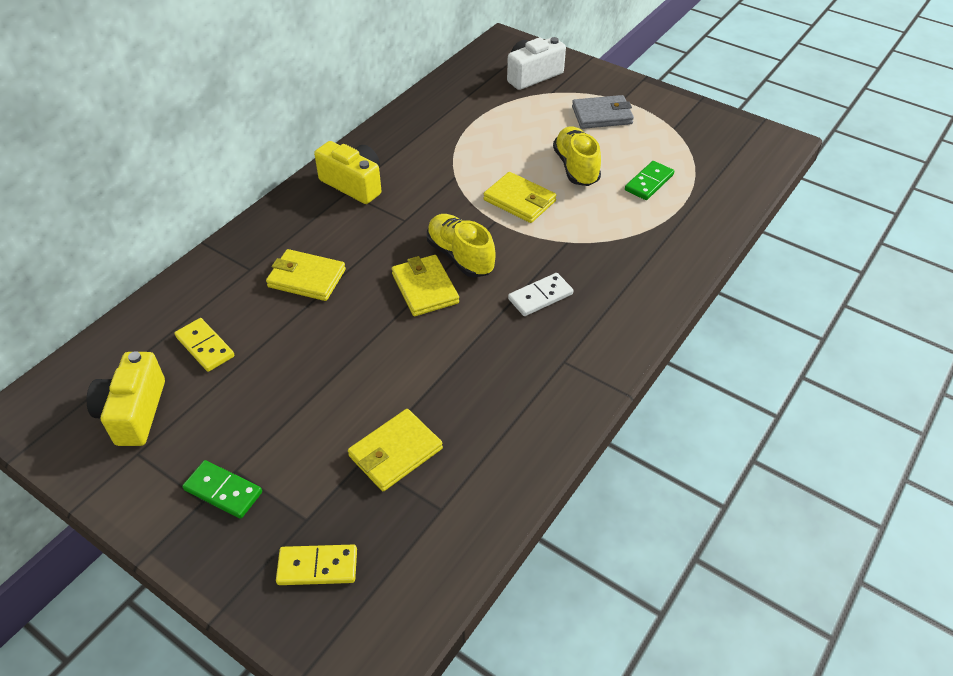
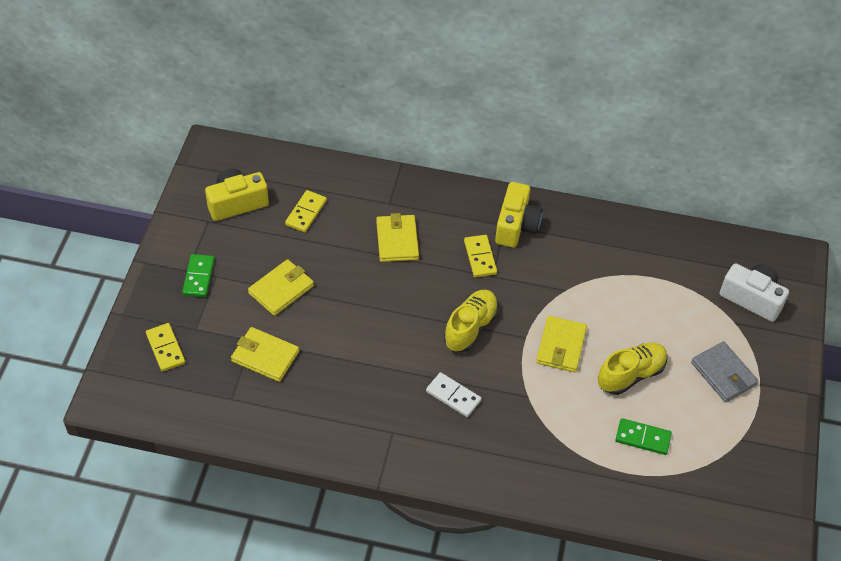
camera: 65 degrees right, 5 degrees up
yellow wallet [392,255,459,316] -> yellow wallet moved to [248,259,314,316]
none -> yellow domino [464,235,497,277]

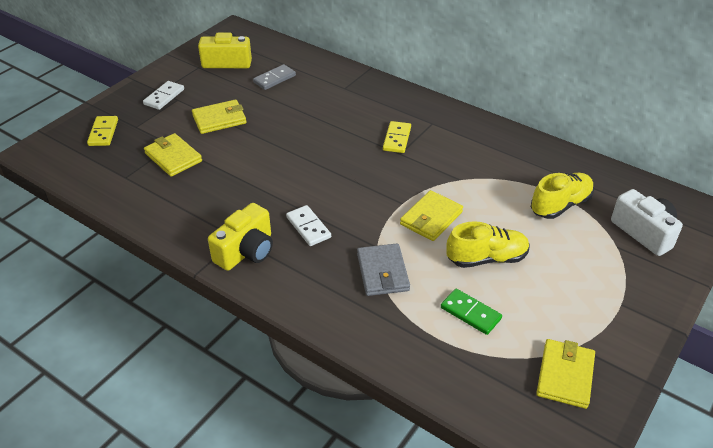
camera: 25 degrees right, 10 degrees down
green domino [182,254,215,297] -> white domino [143,81,184,110]
yellow domino [285,190,327,232] -> grey domino [253,64,296,90]
yellow wallet [376,213,419,262] -> yellow wallet moved to [536,339,595,409]
yellow shoe [444,290,499,352] -> yellow shoe moved to [531,173,594,219]
yellow camera [495,182,542,248] -> yellow camera moved to [208,203,273,271]
grey wallet [691,341,758,402] -> grey wallet moved to [357,244,410,296]

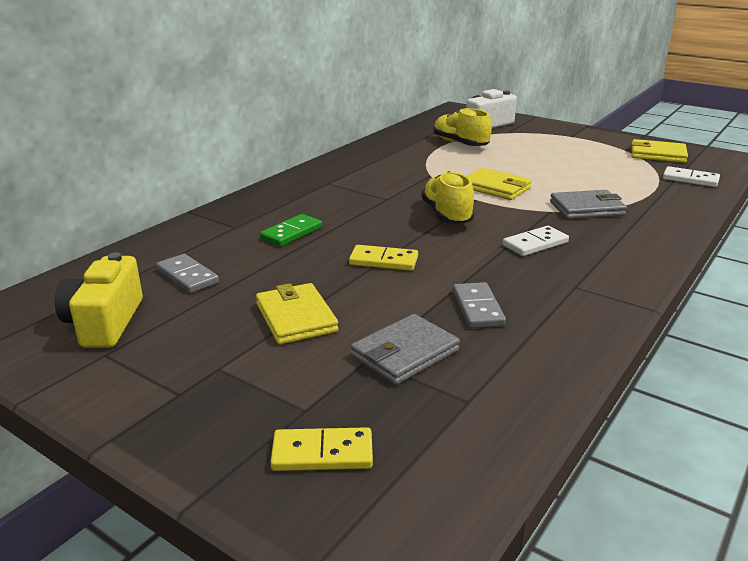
camera: 90 degrees left, 15 degrees down
white domino [143,81,184,110] -> white domino moved to [663,166,720,187]
yellow wallet [144,133,202,177] -> grey wallet [351,314,460,385]
yellow camera [208,203,273,271] -> none
yellow domino [383,121,411,153] -> yellow domino moved to [349,245,418,271]
green domino [441,289,502,335] -> green domino moved to [260,214,322,246]
yellow shoe [446,221,530,268] -> yellow shoe moved to [421,171,475,225]
none -> grey domino [453,282,506,328]

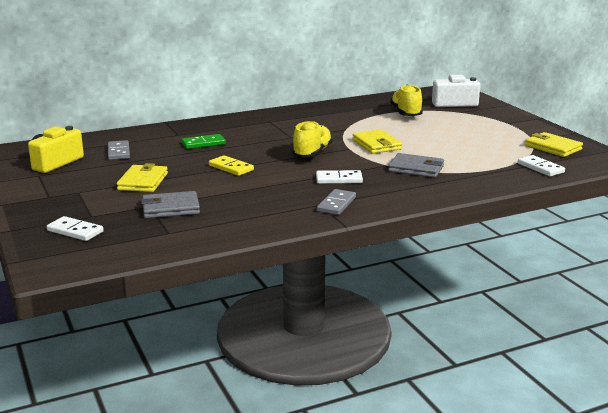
camera: 30 degrees right, 5 degrees down
yellow domino [270,427,373,471] -> white domino [47,216,104,241]
grey domino [453,282,506,328] -> grey domino moved to [317,189,356,215]

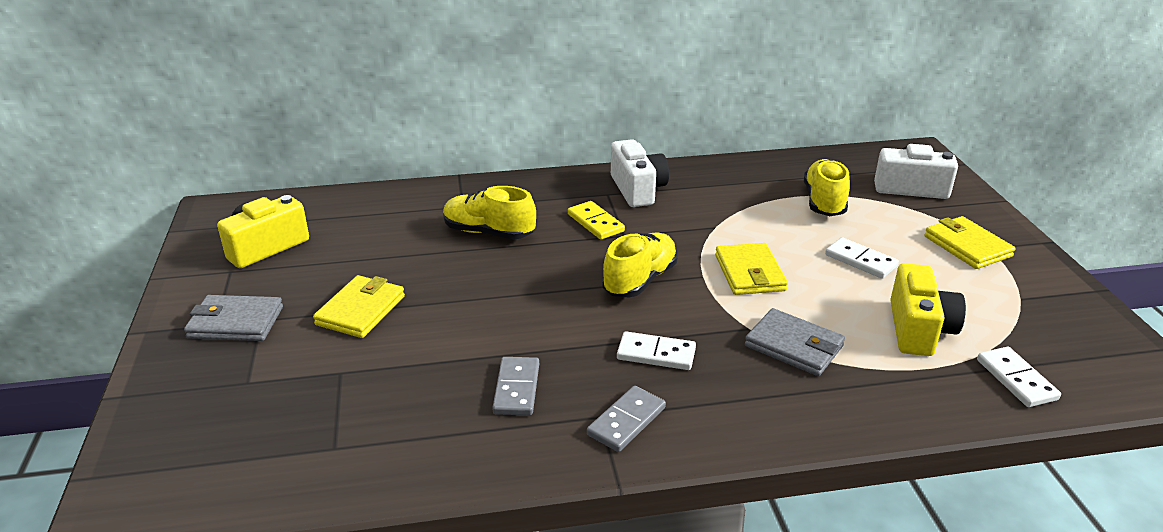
camera: 15 degrees right, 10 degrees up
white domino [47,216,104,241] -> white domino moved to [825,237,899,279]
grey domino [108,140,130,160] -> grey domino moved to [492,357,539,415]
grey wallet [141,191,200,218] -> grey wallet moved to [184,295,283,341]
green domino [181,134,226,149] -> yellow shoe [443,186,536,240]
yellow domino [209,155,254,176] -> yellow domino moved to [568,201,625,240]
yellow wallet [525,132,583,157] -> yellow wallet moved to [925,216,1016,269]
none -> white camera [611,139,669,207]
none -> yellow camera [890,263,966,356]

